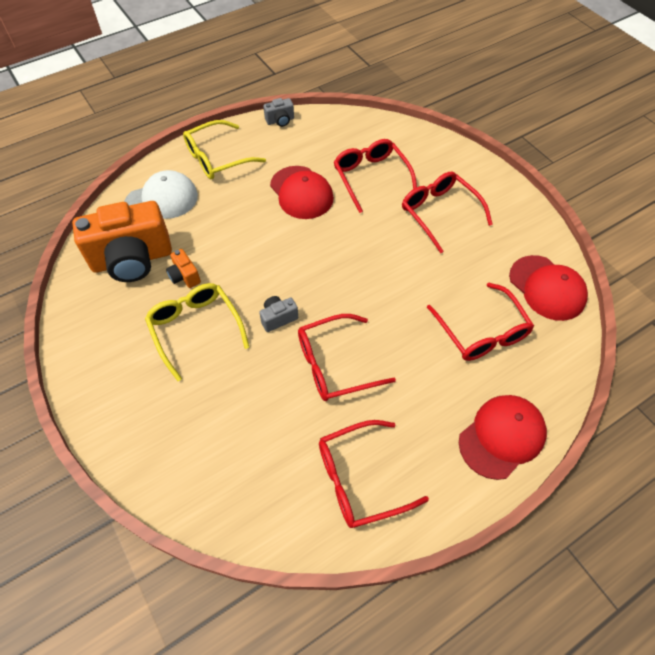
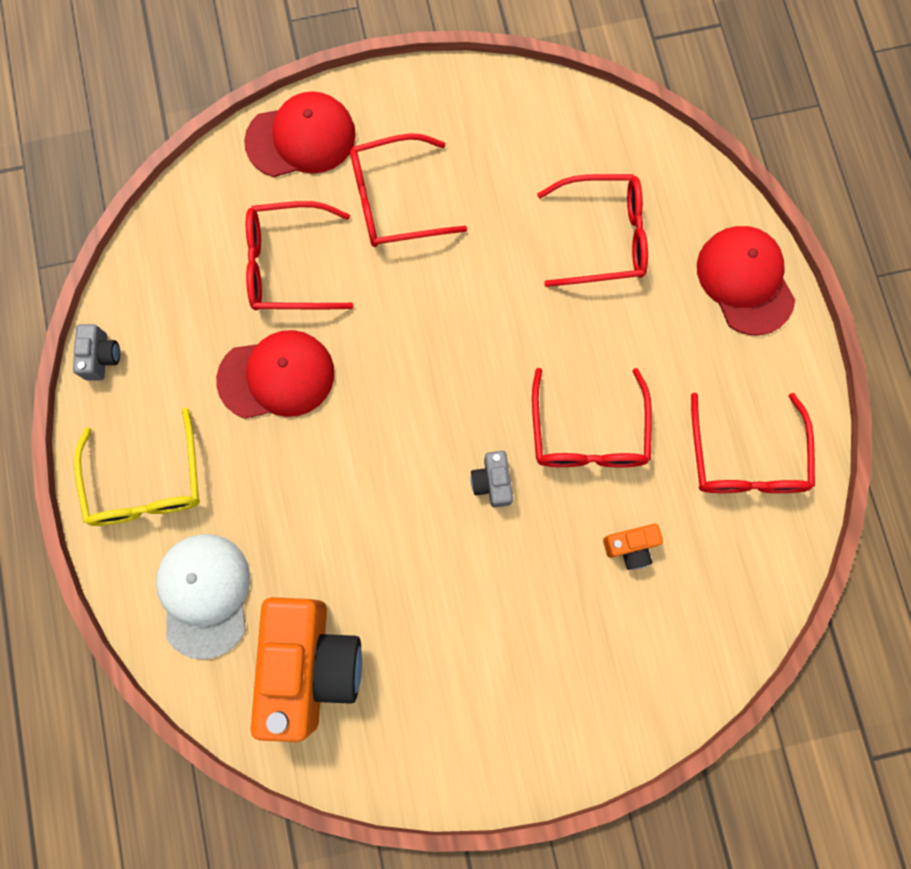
camera: 70 degrees left, 20 degrees up
yellow glasses [145,283,250,381] -> none
orange camera [166,249,201,288] -> orange camera moved to [603,524,663,570]
red cap [509,255,588,321] -> red cap moved to [244,91,356,177]

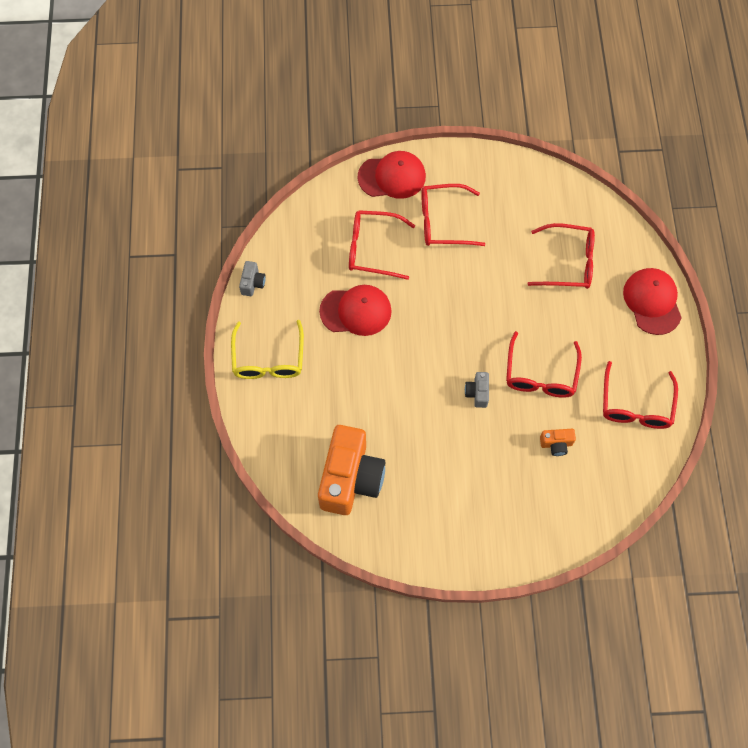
camera: 10 degrees right, 10 degrees down
white cap [156,534,250,659] -> none

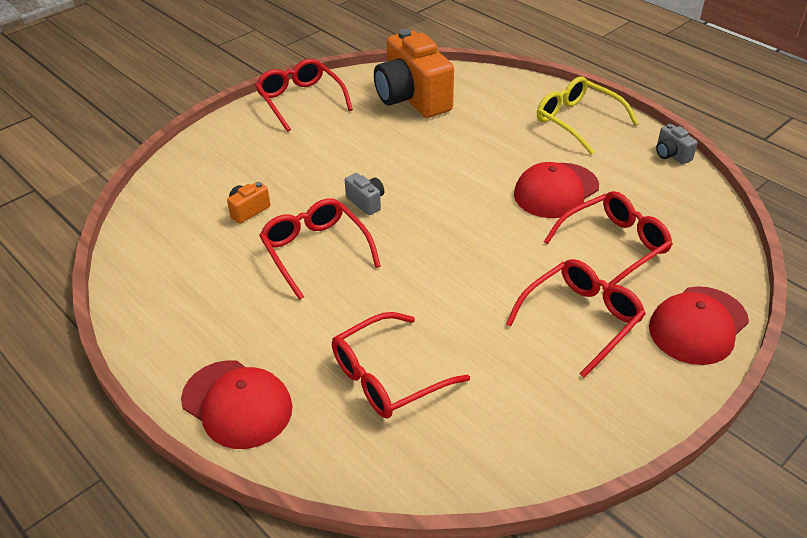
camera: 140 degrees right, 25 degrees down
red glasses [603,361,678,429] -> red glasses moved to [255,59,353,132]

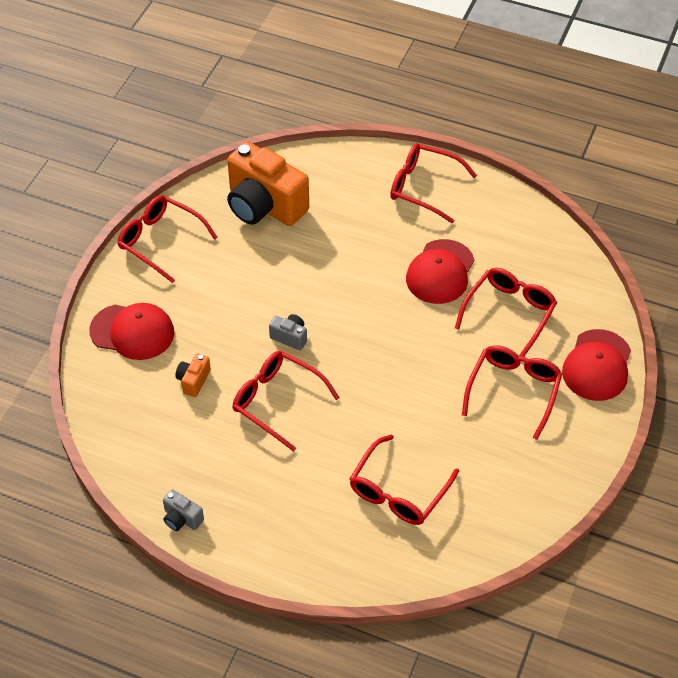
camera: 25 degrees left, 10 degrees up
red cap [181,360,293,449] -> red cap moved to [89,303,174,360]
yellow glasses [537,76,639,155] -> red glasses [390,144,477,223]
grey camera [656,124,698,164] -> grey camera moved to [163,489,204,531]

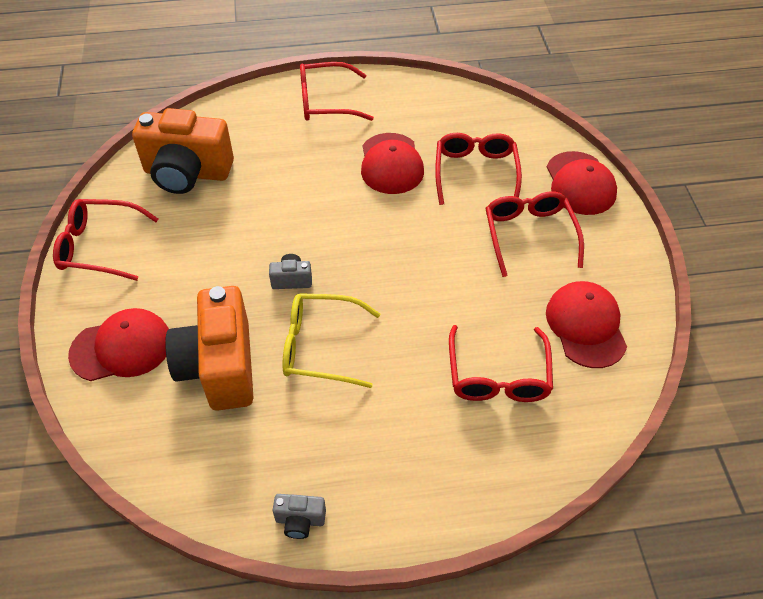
camera: 30 degrees left, 0 degrees up
orange camera [175,354,211,397] -> orange camera [165,286,254,411], size x2.39
red glasses [233,351,340,452] -> yellow glasses [282,293,380,388]
none -> red cap [546,281,627,368]

